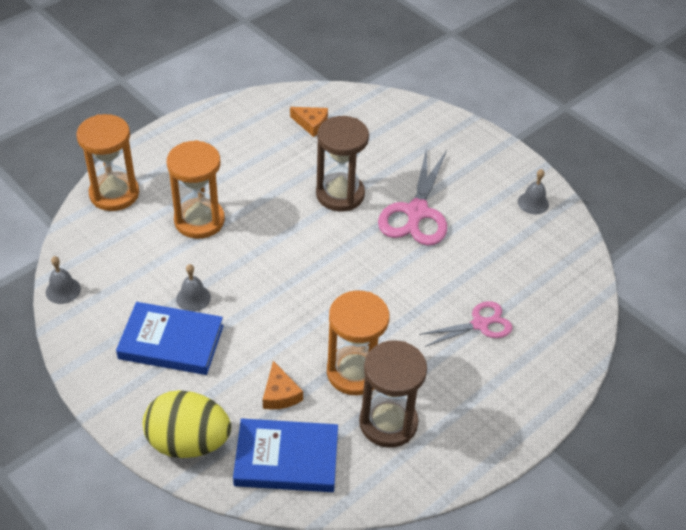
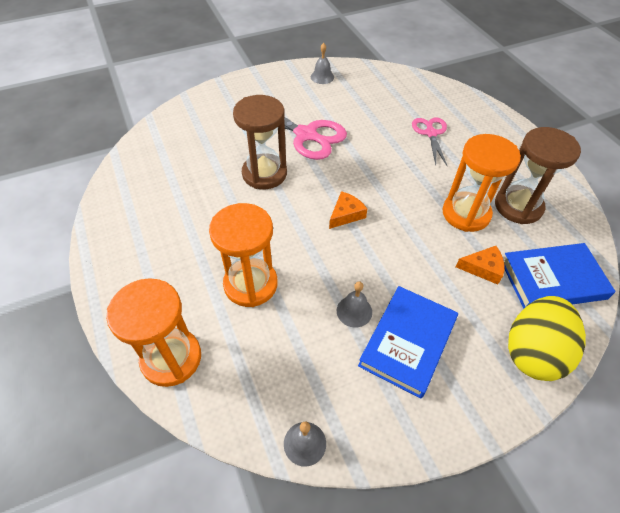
camera: 70 degrees left, 5 degrees up
blue book [233,419,338,492] -> blue book turned 60 degrees clockwise [504,243,616,309]
orange cheese [290,107,328,137] -> orange cheese moved to [329,191,367,229]

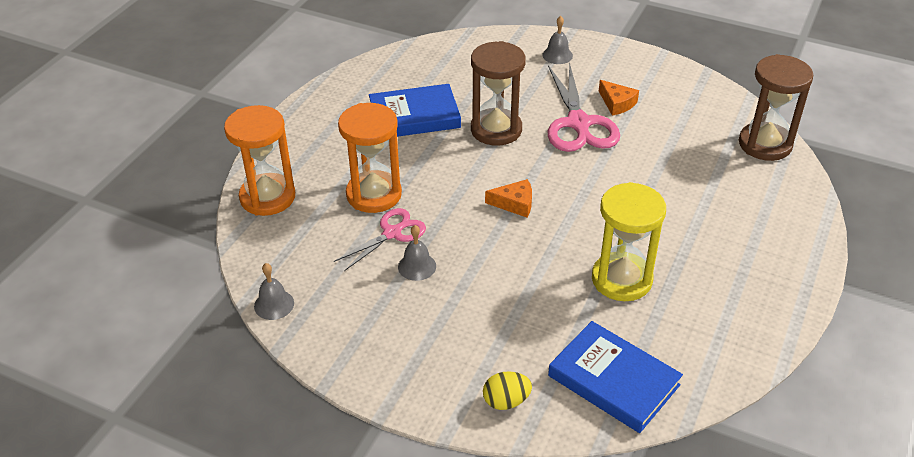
camera: 50 degrees right, 10 degrees down
grey bell [311,43,334,84] -> grey bell moved to [542,16,573,64]
blue book [358,286,458,399] -> blue book moved to [369,84,461,137]
pink scissors [412,118,448,167] -> pink scissors moved to [334,208,426,271]
orange hourglass [443,134,521,232] -> yellow hourglass [592,182,666,301]
orange cheese [456,246,504,284] -> orange cheese moved to [599,80,639,116]
brown hourglass [495,127,581,224] -> brown hourglass moved to [739,54,813,161]
yellow egg [508,296,586,381] -> yellow egg [483,372,532,410], size x0.50

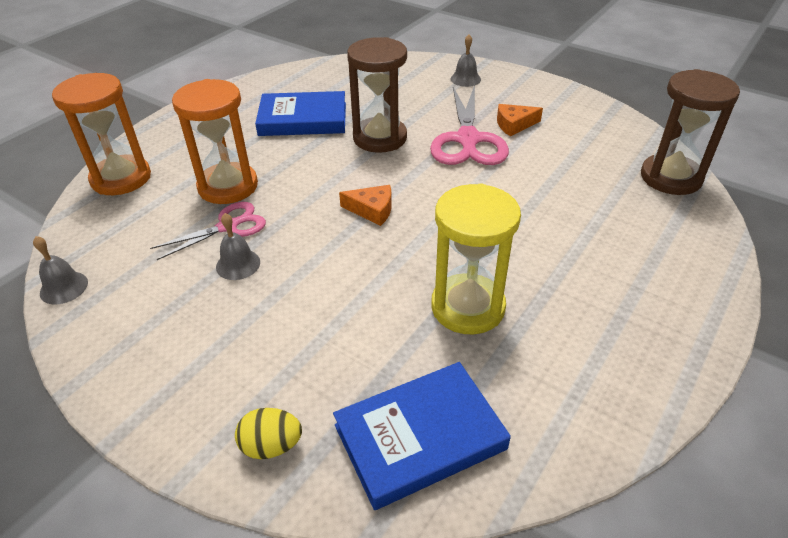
camera: 10 degrees right, 0 degrees up
blue book [548,321,683,433] -> blue book turned 75 degrees counterclockwise [333,362,511,510]
orange cheese [599,80,639,116] -> orange cheese turned 105 degrees clockwise [497,104,543,137]

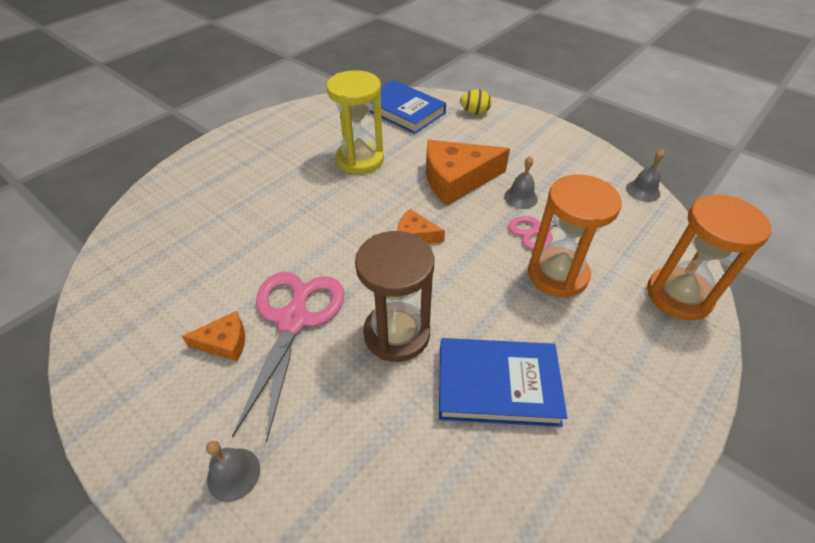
camera: 175 degrees left, 5 degrees up
blue book [333,362,511,510] -> blue book turned 60 degrees clockwise [370,80,446,134]
brown hourglass [641,69,740,195] -> none
none -> orange cheese [426,140,510,206]

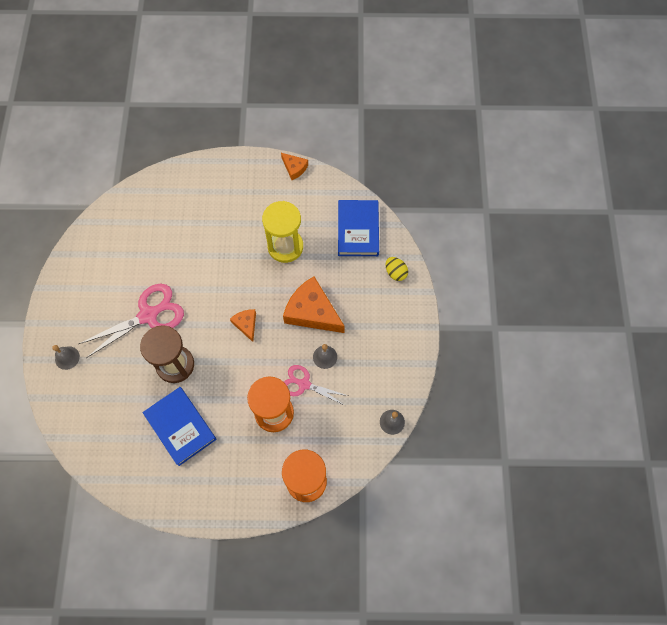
camera: 50 degrees right, 20 degrees up
orange cheese [182,311,245,362] -> orange cheese moved to [281,153,308,180]

